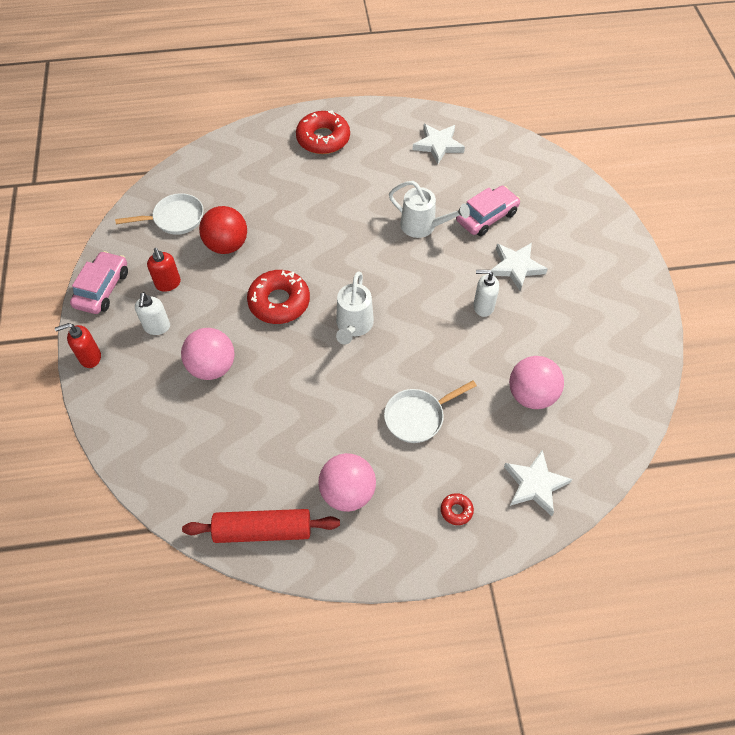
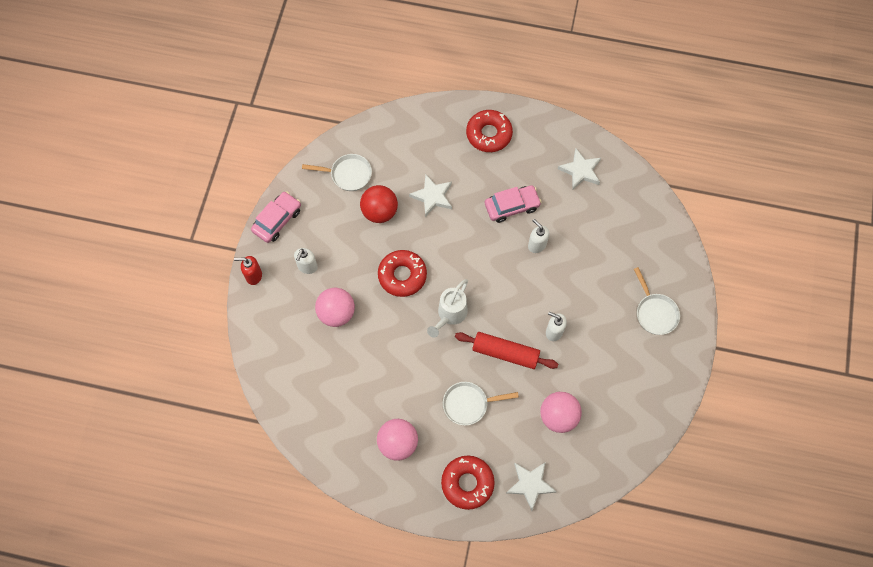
camera: 20 degrees right, 10 degrees up
red soap dispenser [147,248,181,292] -> none
red rolling pin [182,509,340,543] -> red rolling pin moved to [455,332,558,369]
white watering can [389,181,470,238] -> white soap dispenser [528,219,549,253]
red donut [441,493,474,525] -> red donut [441,455,495,510], size x2.21
pink car [456,186,520,236] -> pink car moved to [485,185,541,223]
white star [491,243,547,291] -> white star moved to [409,174,452,217]
none -> white pan [634,267,680,335]

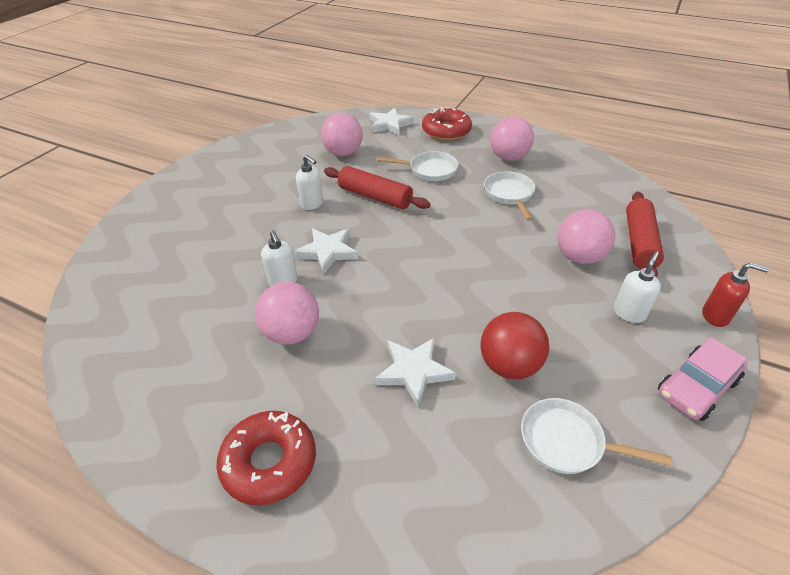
camera: 165 degrees left, 25 degrees down
red donut [378,250,427,297] -> none
white watering can [427,279,468,338] -> none
pink car [485,185,541,223] -> pink ball [255,282,319,345]
white star [558,148,601,190] -> white star moved to [294,228,358,274]
white pan [634,267,680,335] -> white pan moved to [484,171,535,221]
none -> red rolling pin [626,192,664,277]

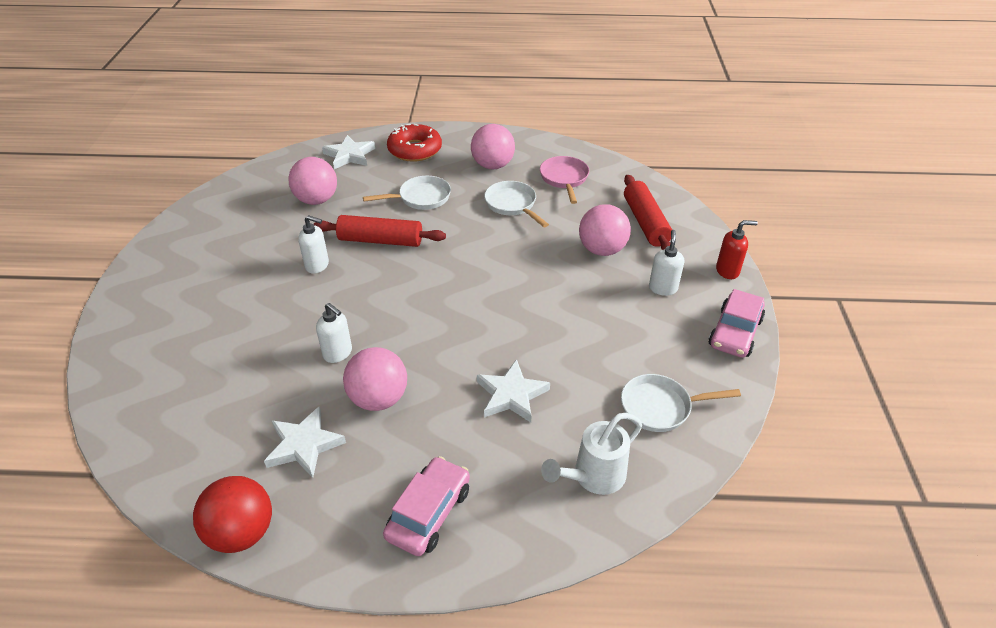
camera: 25 degrees left, 0 degrees up
red donut [216,411,316,505] -> pink car [383,456,470,556]
white star [294,228,358,274] -> white star moved to [264,407,346,478]
red ball [480,312,549,379] -> red ball moved to [193,476,272,553]
none -> pink pan [540,156,589,204]
none -> white watering can [541,413,642,495]

